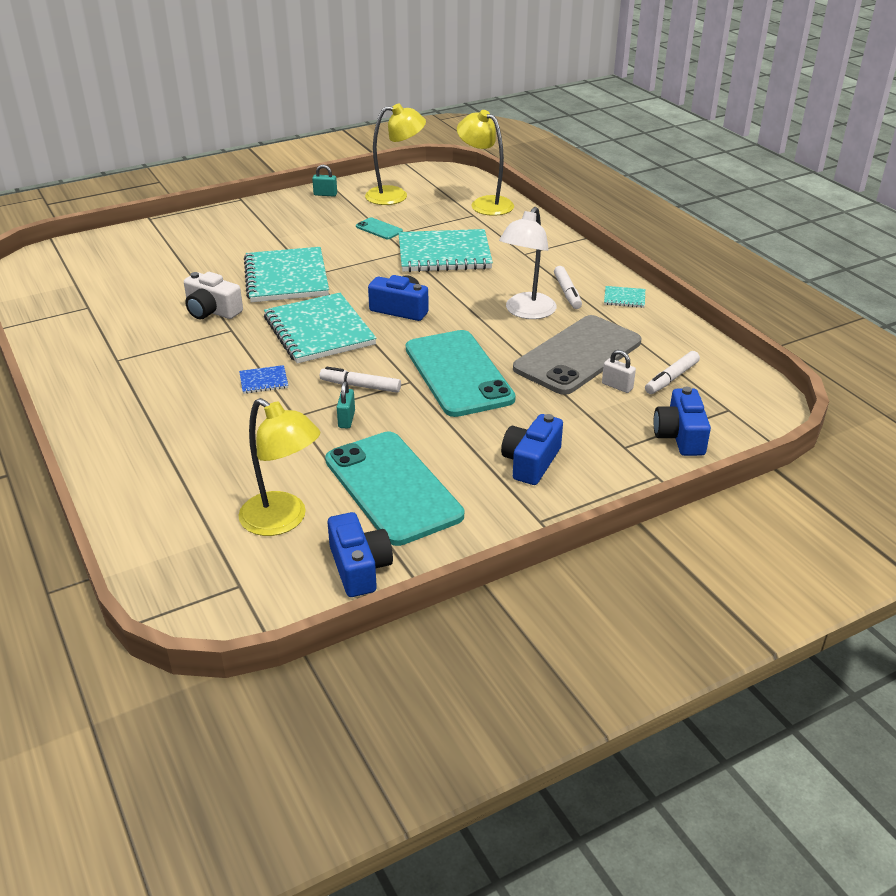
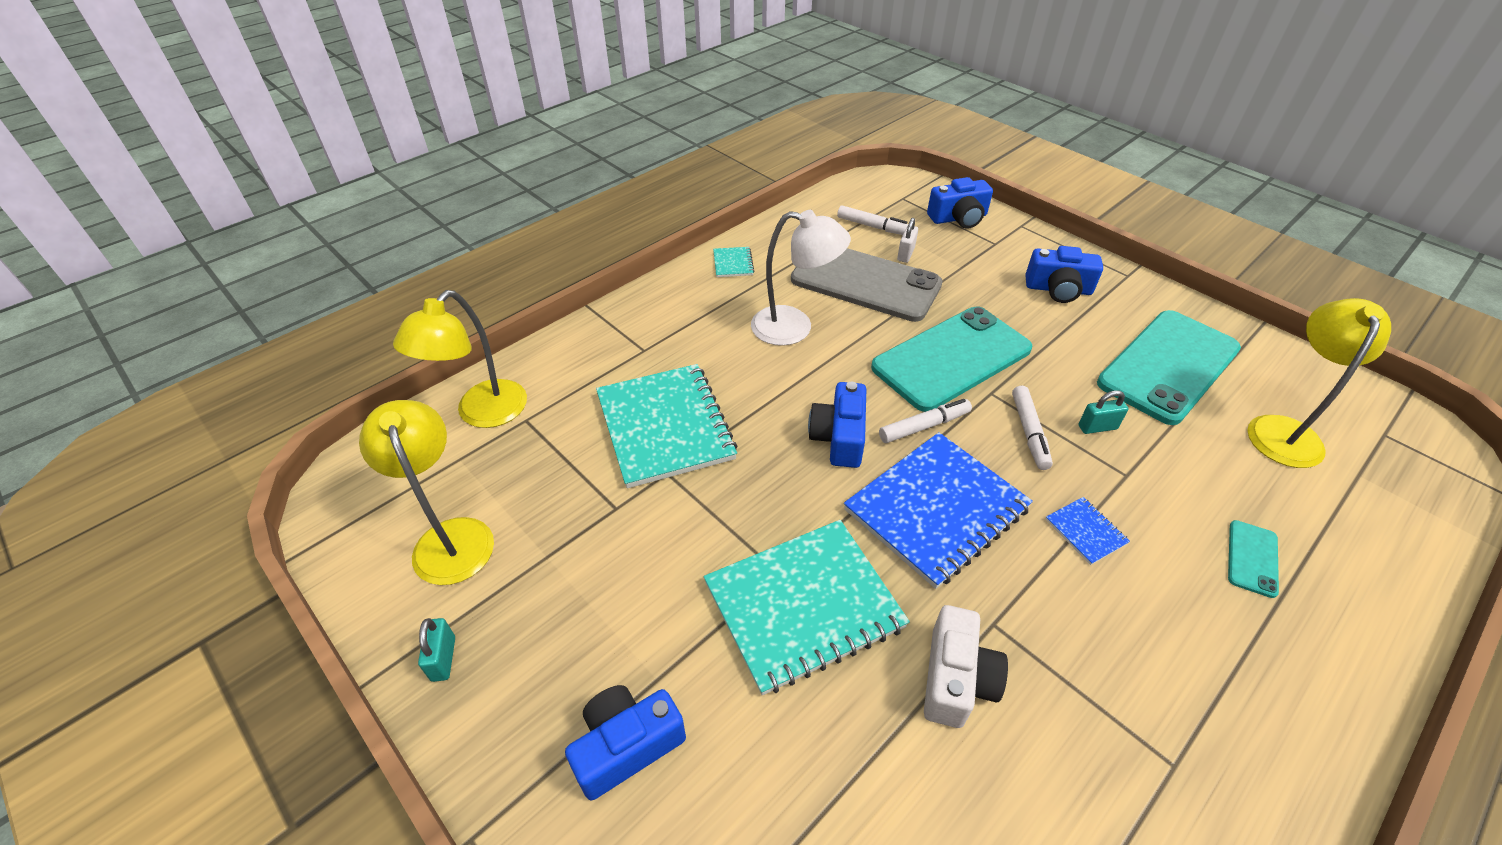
camera: 105 degrees left, 10 degrees up
turquoise notebook [264,293,377,363] -> blue notebook [844,432,1033,589]
blue camera [328,512,393,597] -> blue camera moved to [565,685,686,800]
turquoise phone [356,218,403,239] -> turquoise phone moved to [1228,520,1279,598]
white marker [554,266,582,309] -> white marker moved to [879,399,972,443]

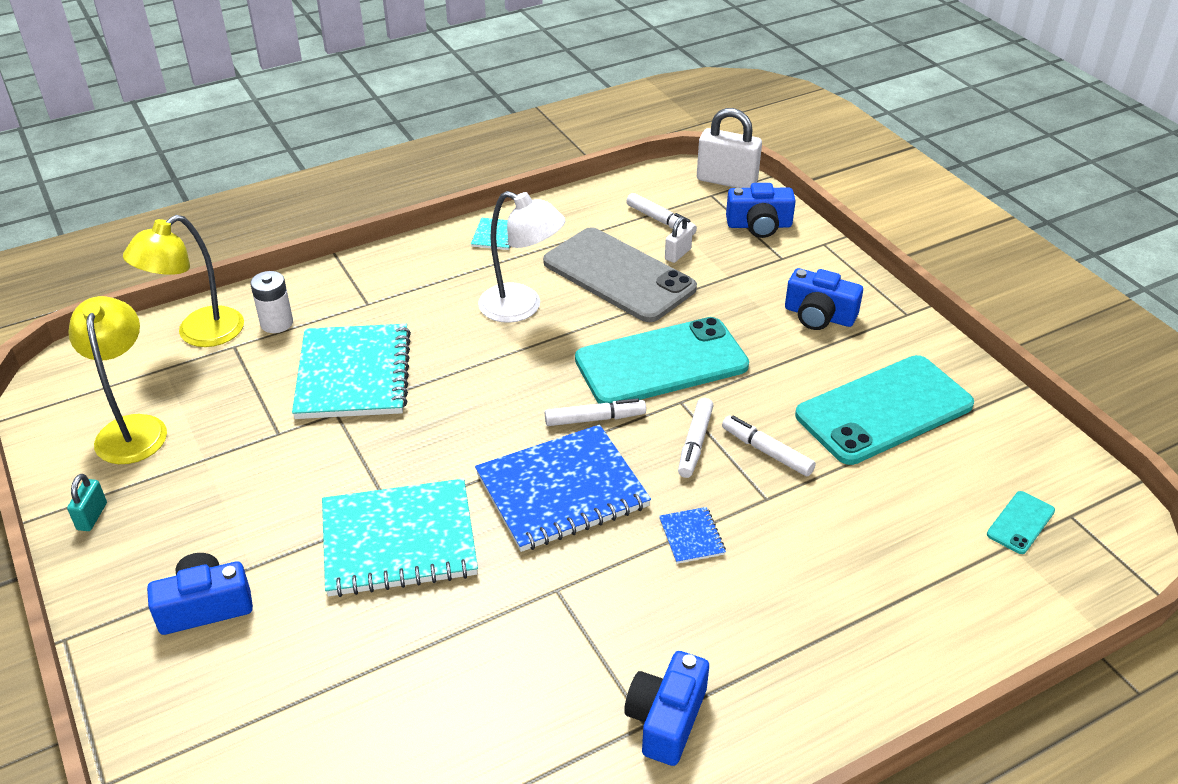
camera: 15 degrees right, 5 degrees down
blue camera [808,382,866,468] -> blue camera moved to [624,651,709,766]
white camera [924,605,1008,728] -> none
turquoise padlock [1078,390,1129,434] -> white marker [722,416,816,476]
turquoise phone [1228,520,1279,598] -> turquoise phone moved to [987,491,1055,554]
yellow lamp [1247,298,1391,468] -> none
none -> white battery [250,271,293,333]
none -> white padlock [697,108,762,188]

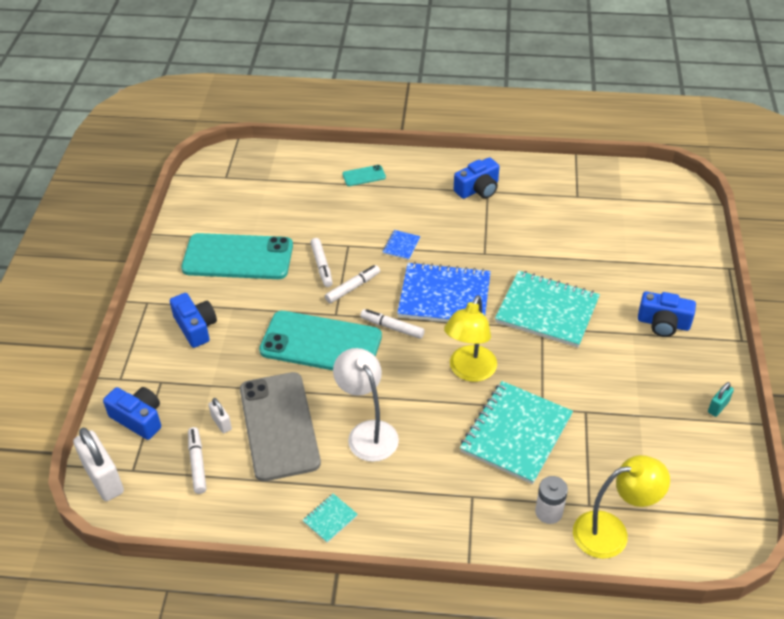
camera: 145 degrees left, 5 degrees up
yellow lamp [68,296,167,464] -> yellow lamp moved to [444,295,497,382]
white padlock [665,216,693,263] -> white padlock turned 75 degrees clockwise [208,398,232,433]
turquoise phone [987,491,1055,554] -> turquoise phone moved to [342,165,386,186]

